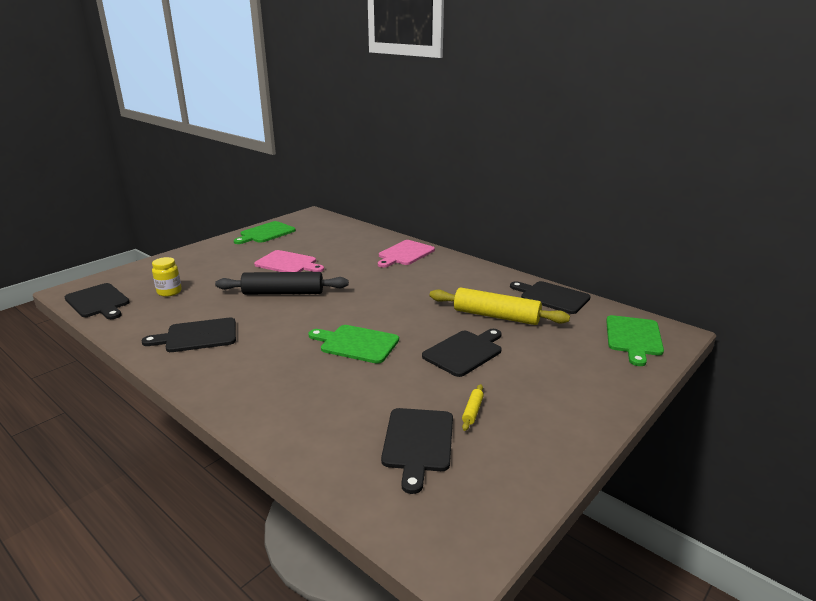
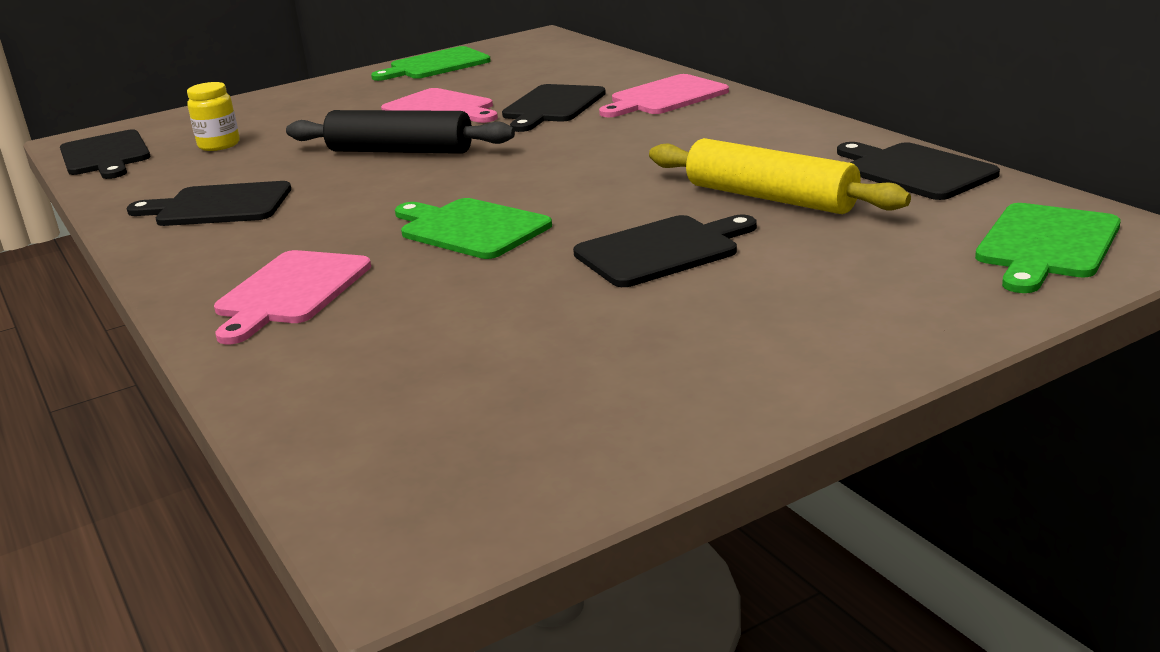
camera: 20 degrees right, 0 degrees up
black cutting board [381,408,453,494] -> black cutting board moved to [502,84,606,132]
yellow rolling pin [462,384,484,431] -> none
none -> pink cutting board [214,250,371,344]

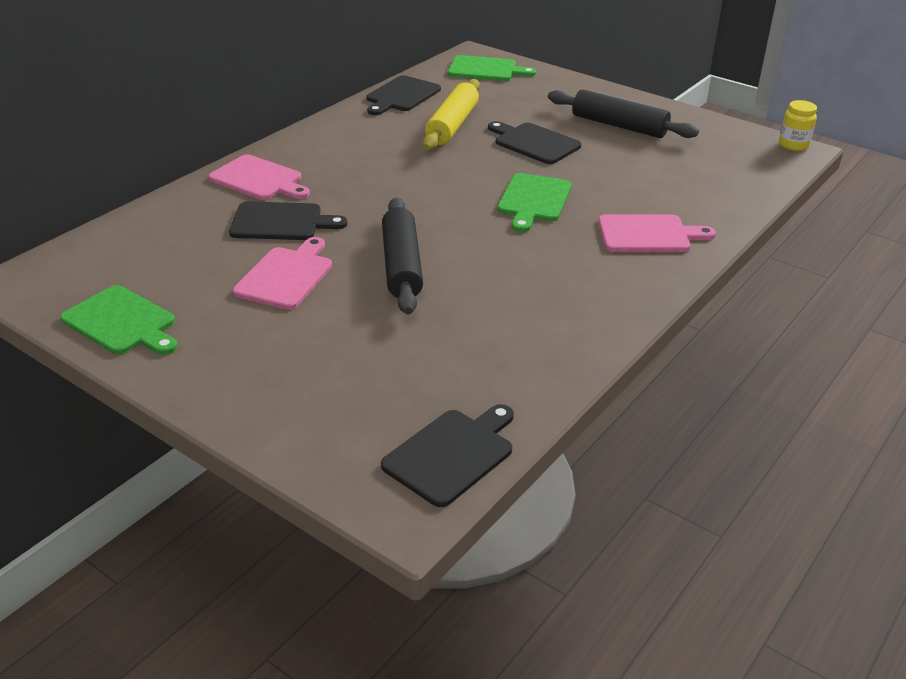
camera: 115 degrees left, 10 degrees up
black cutting board [126,181,291,226] -> none
yellow jar [187,82,240,151] -> yellow jar moved to [779,100,817,151]
none -> black rolling pin [548,89,699,138]

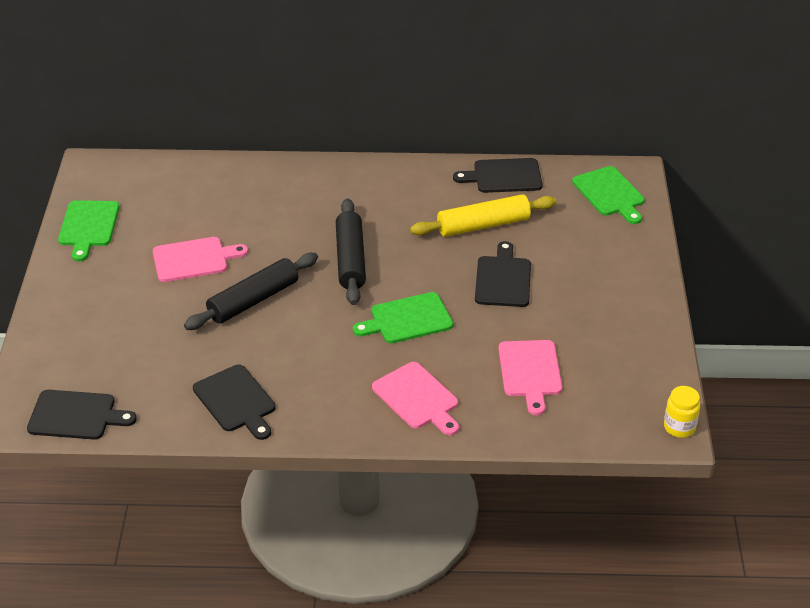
camera: 55 degrees right, 5 degrees up
pink cutting board [209,155,310,200] -> pink cutting board moved to [499,340,562,415]
black cutting board [229,201,347,240] -> black cutting board moved to [193,364,276,440]
black rolling pin [548,89,699,138] -> black rolling pin moved to [336,198,366,305]

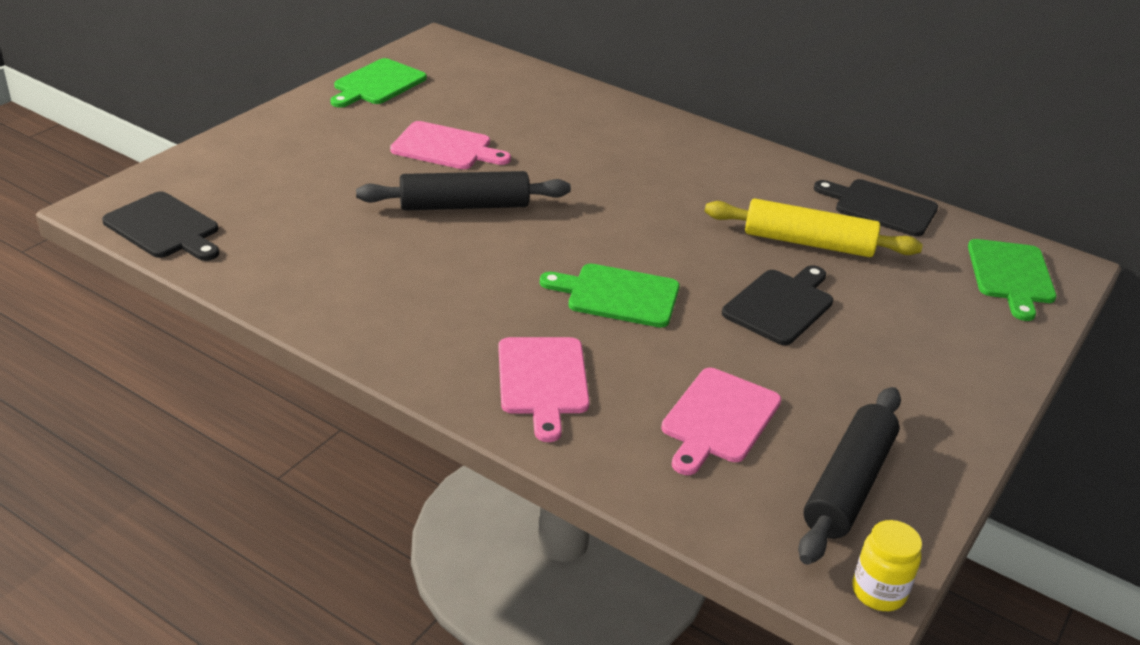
camera: 30 degrees right, 5 degrees down
black cutting board [193,364,276,440] -> none
black rolling pin [336,198,366,305] -> black rolling pin moved to [798,387,901,565]

